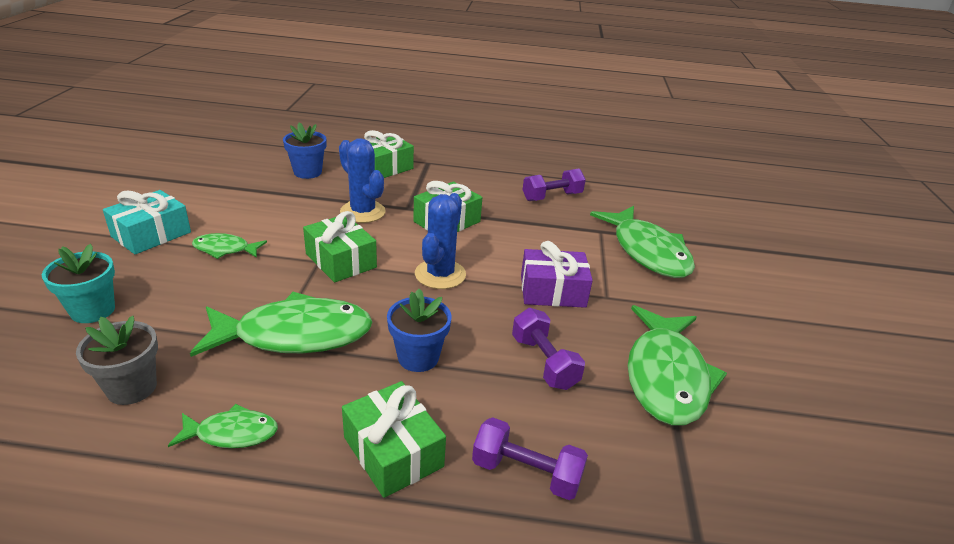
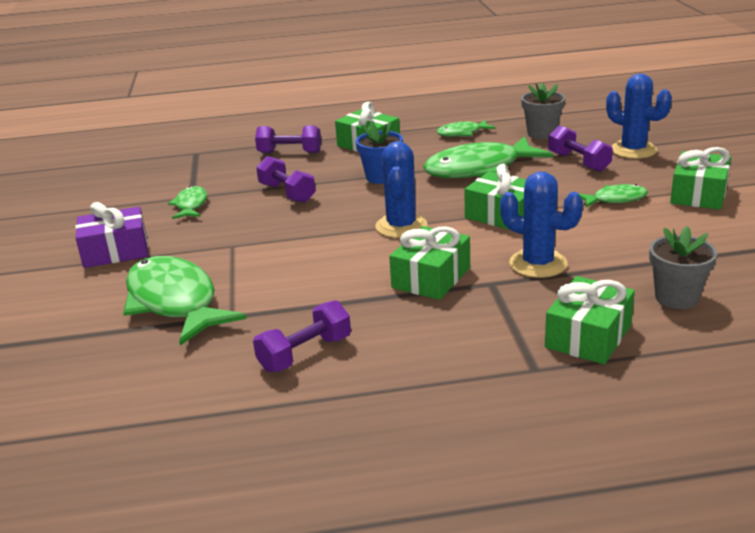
camera: 170 degrees right, 5 degrees down
turquoise flower pot [42,244,115,323] -> blue cactus [606,74,672,159]
turquoise gift [103,190,191,254] -> green gift [670,147,731,210]
blue flower pot [283,123,326,179] -> grey flower pot [649,226,717,309]
purple gift [521,241,593,308] -> purple gift moved to [75,202,148,268]
green fish [628,305,727,425] -> green fish [168,186,207,219], size x0.50
none -> purple dumbbell [548,125,613,172]

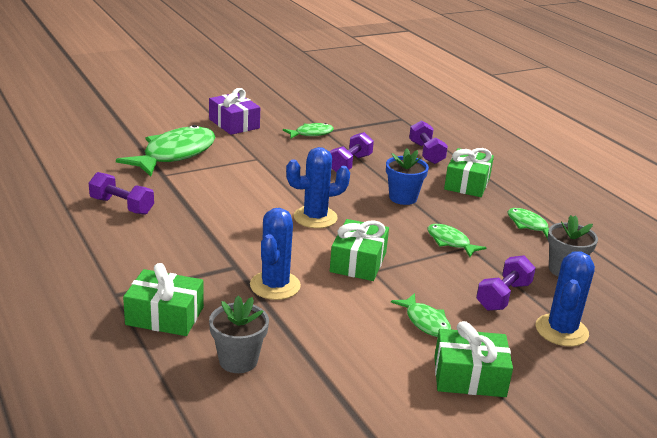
camera: 65 degrees right, 0 degrees up
green gift [389,226,470,300] -> none
green fish [423,136,553,178] -> green fish [427,224,487,257], size x0.50

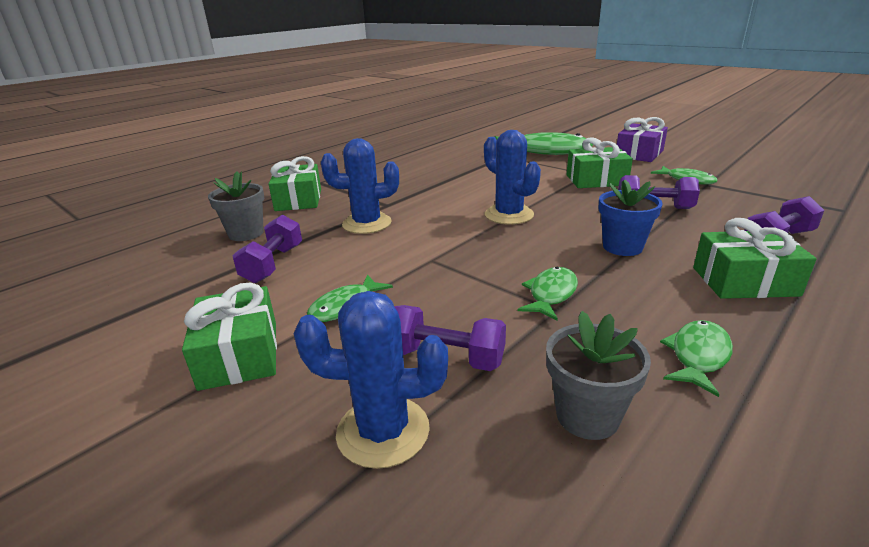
camera: 75 degrees right, 0 degrees up
purple dumbbell [89,172,154,215] -> purple dumbbell moved to [232,215,302,283]
green gift [330,219,389,281] -> green gift moved to [566,137,633,188]

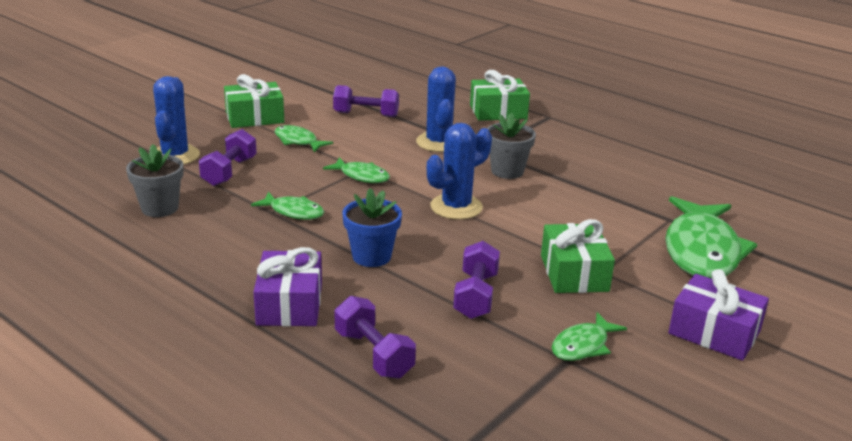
camera: 85 degrees right, 0 degrees up
grey flower pot [208,171,264,241] -> grey flower pot moved to [487,113,536,179]
green fish [660,320,733,397] -> green fish moved to [323,157,390,183]
green gift [693,218,817,299] -> purple gift [253,247,322,326]

